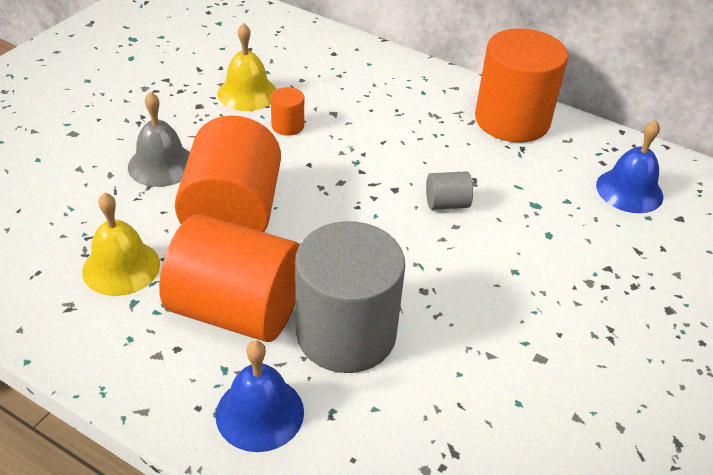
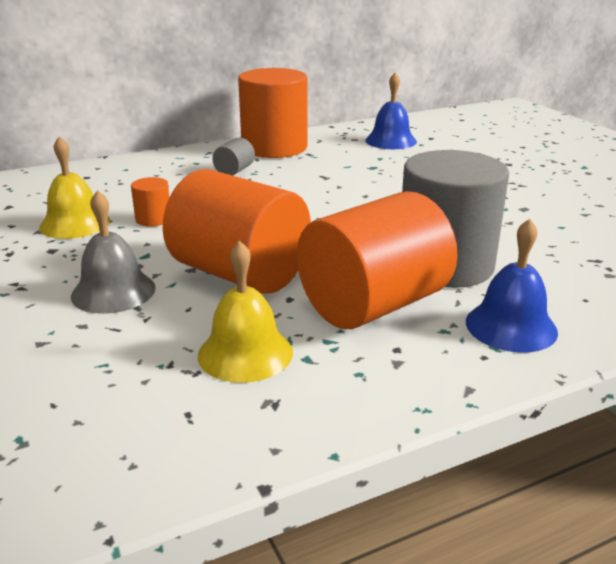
camera: 55 degrees left, 15 degrees down
grey cylinder [426,171,473,210] -> grey cylinder moved to [213,137,255,176]

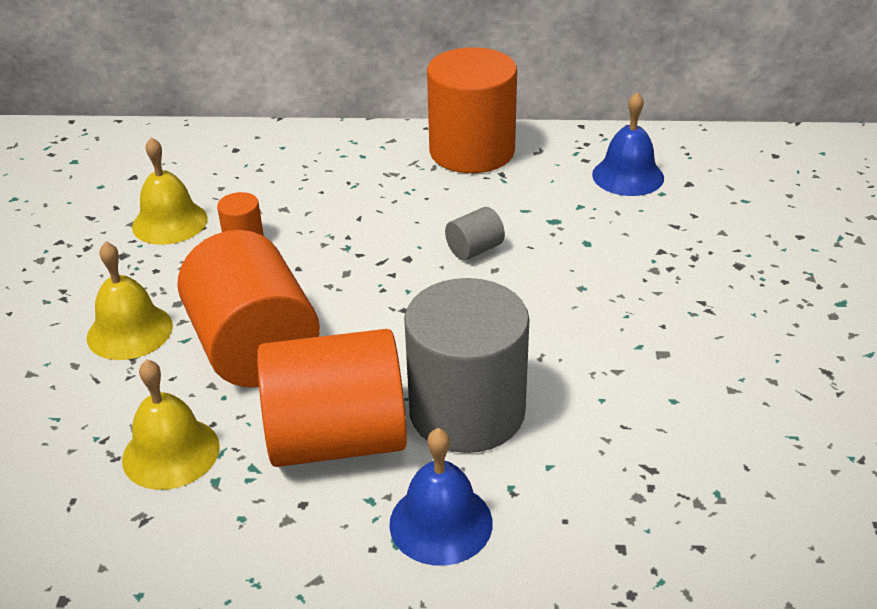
camera: 30 degrees right, 10 degrees up
grey bell [71,190,156,314] -> yellow bell [87,241,173,360]
grey cylinder [213,137,255,176] -> grey cylinder moved to [445,207,505,260]

